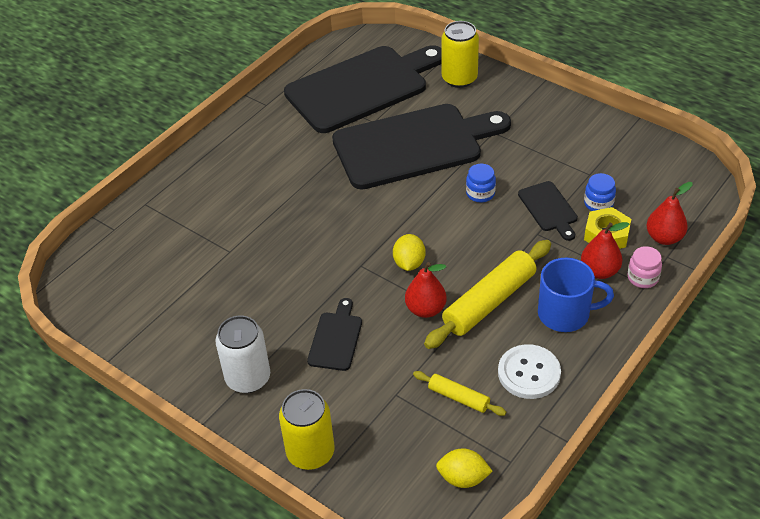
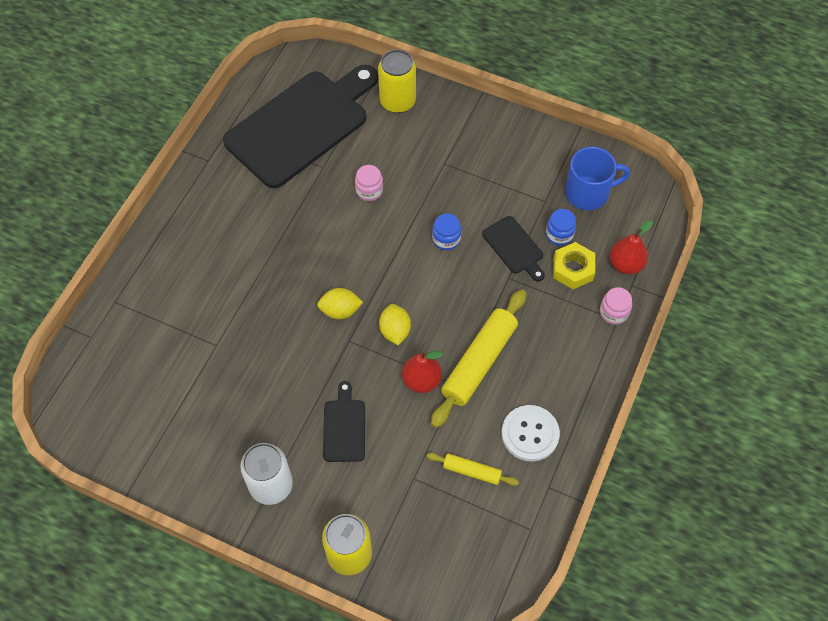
camera: 15 degrees left, 15 degrees up
black cutting board [332,104,511,190] -> pink jar [355,165,383,201]
yellow lemon [436,449,493,488] -> yellow lemon moved to [317,288,363,319]
blue mug [538,258,614,332] -> blue mug moved to [565,147,630,210]
red pear [581,222,629,279] -> none

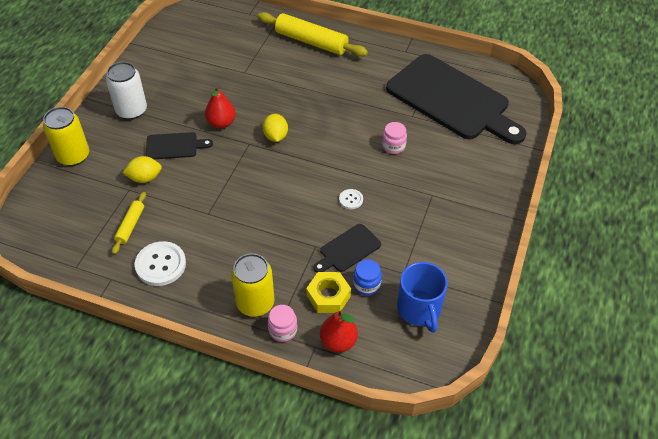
camera: 85 degrees right, 10 degrees down
yellow can [378,49,416,113] -> yellow can moved to [231,253,275,317]
yellow lemon [379,304,411,345] -> yellow lemon moved to [123,156,162,183]
red pear [402,351,444,393] -> red pear moved to [205,86,236,129]
yellow rolling pin [431,289,526,428] -> yellow rolling pin moved to [257,12,368,57]
blue jar [432,214,461,250] -> white button [339,189,363,209]

